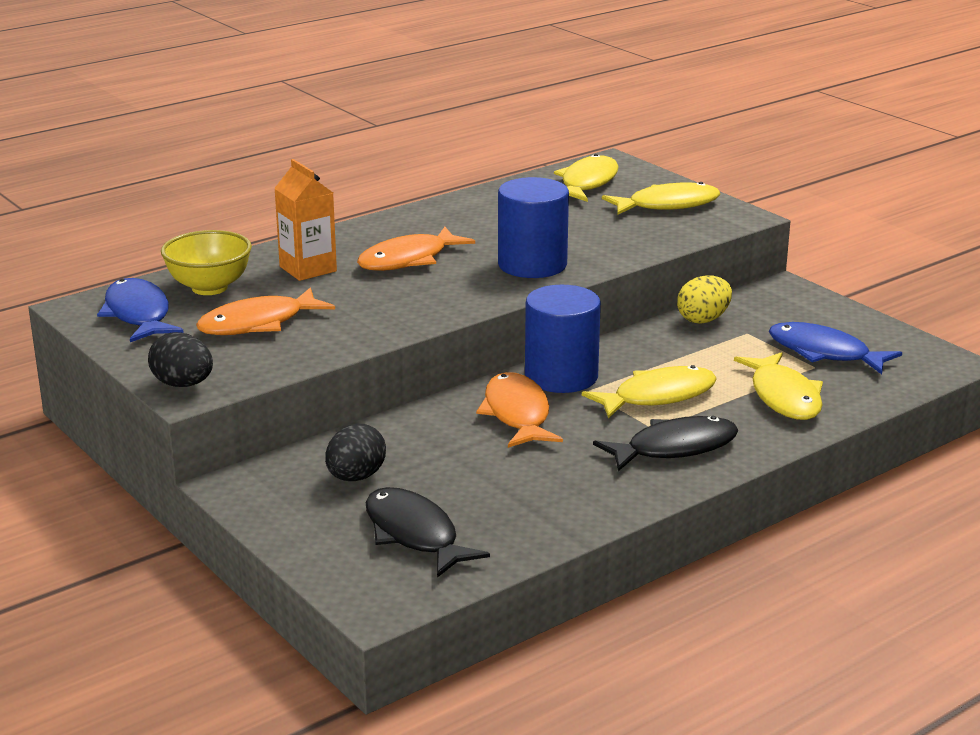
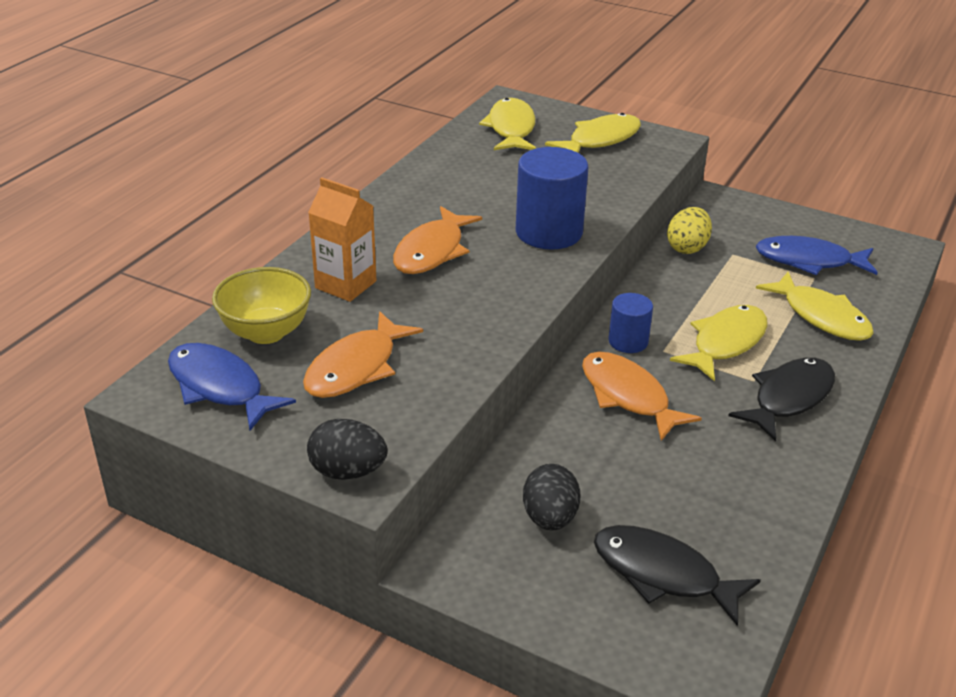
camera: 25 degrees left, 10 degrees up
blue cylinder [525,285,601,393] -> blue cylinder [609,293,653,353], size x0.57

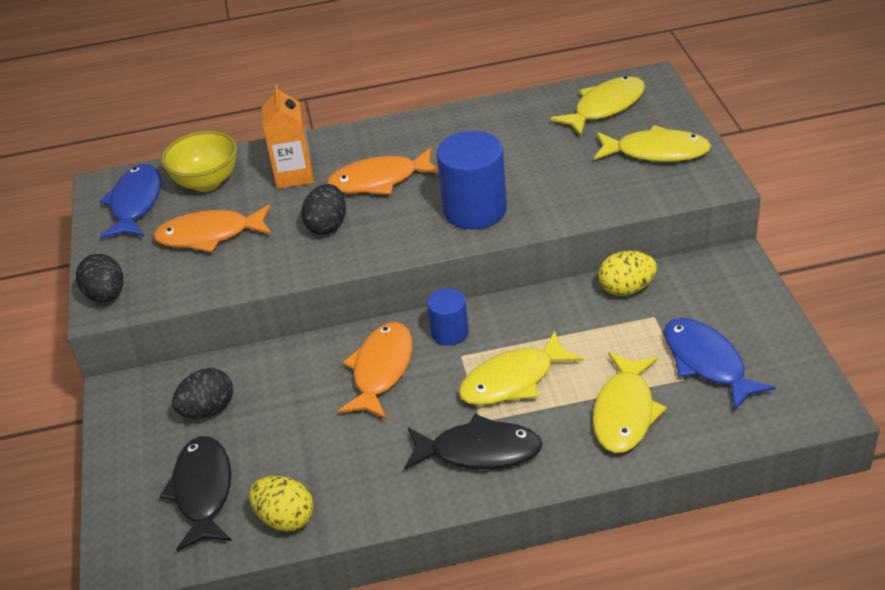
camera: 55 degrees right, 5 degrees up
yellow fish [670,305,767,382] -> yellow fish turned 150 degrees clockwise [458,331,583,405]
none -> yellow egg [249,476,314,532]
none -> black egg [301,184,346,235]

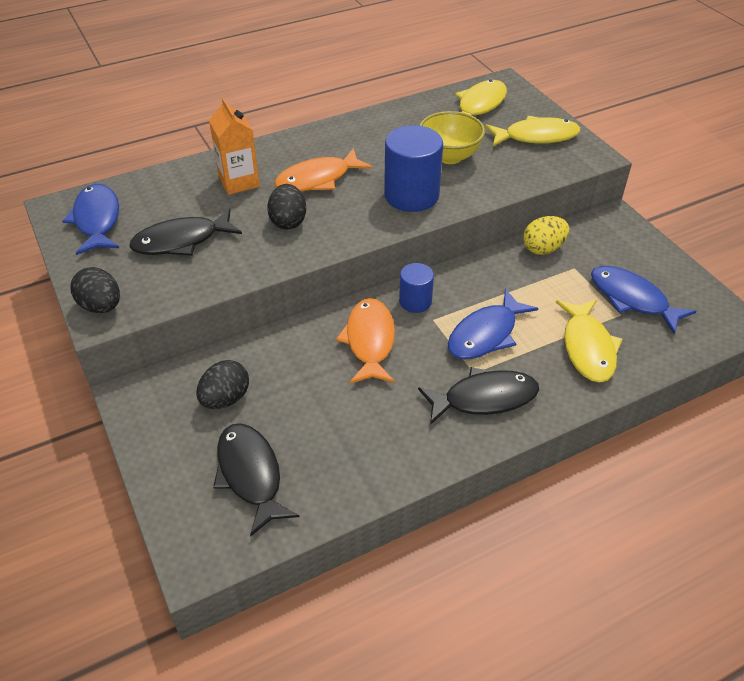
camera: 20 degrees left, 5 degrees up
orange fish [153,205,272,252] -> black fish [129,208,242,255]
yellow bowl [161,131,237,192] -> yellow bowl moved to [419,111,485,164]
yellow egg [249,476,314,532] -> none
yellow fish [458,331,583,405] -> blue fish [448,289,538,359]

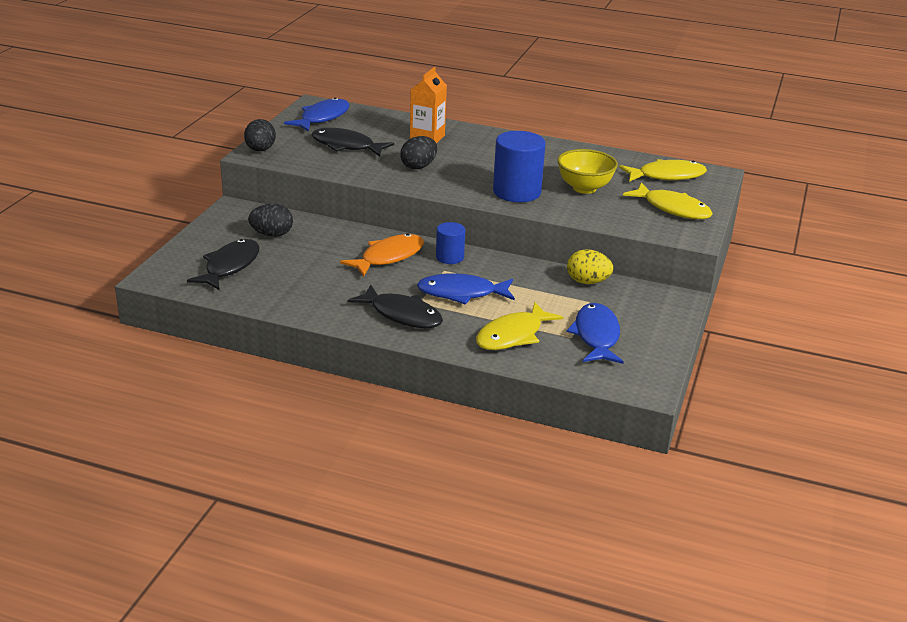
camera: 45 degrees right, 15 degrees down
orange fish [274,148,373,192] -> none

